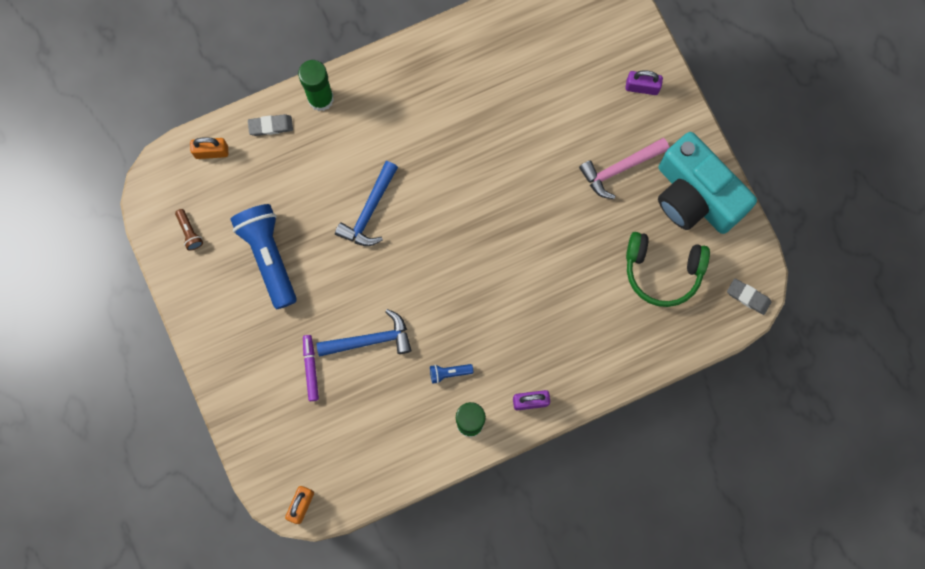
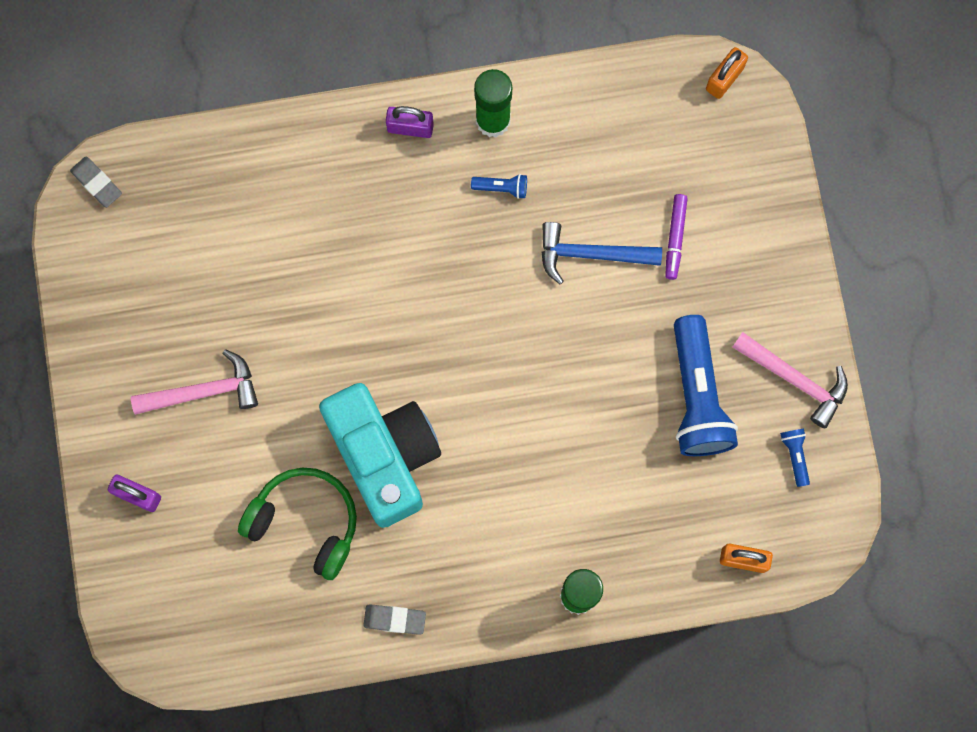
camera: 165 degrees left, 0 degrees up
brown flashlight [175,209,203,251] -> blue flashlight [780,428,810,487]
grey eraser [248,114,293,136] -> grey eraser moved to [363,605,426,635]
blue hammer [335,161,398,246] -> none
green headphones [626,232,710,307] -> green headphones moved to [238,468,357,580]
turquoise camera [658,132,757,234] -> turquoise camera moved to [319,383,441,528]
none -> pink hammer [732,332,848,428]

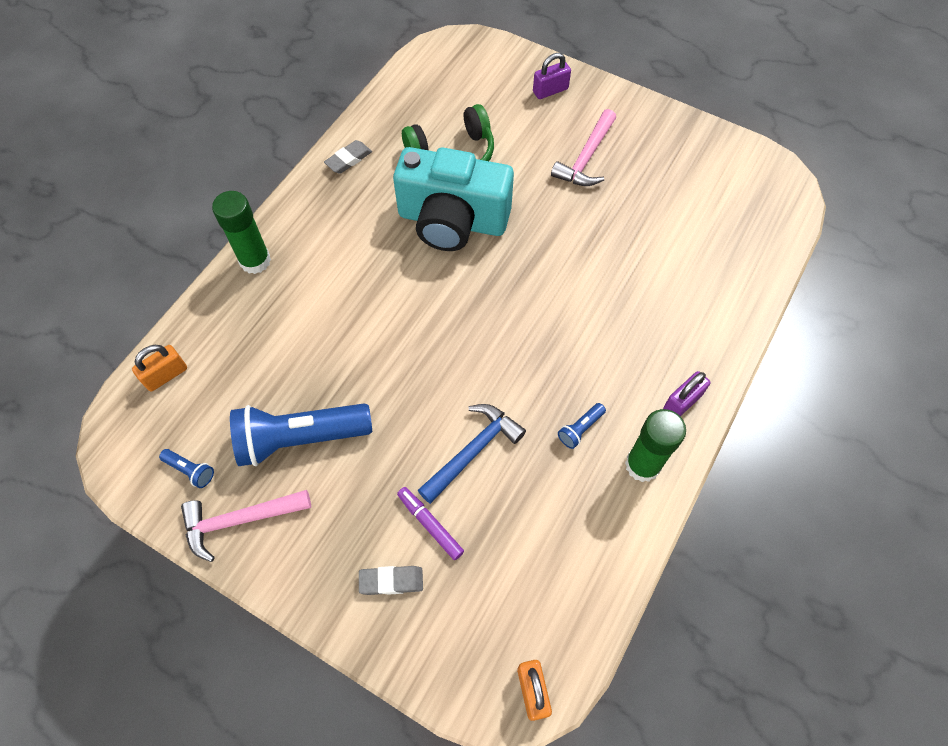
camera: 130 degrees right, 15 degrees down
grey eraser [70,157,122,208] -> grey eraser moved to [359,566,423,595]
blue flashlight [674,315,738,456] -> blue flashlight turned 45 degrees counterclockwise [230,403,372,466]

